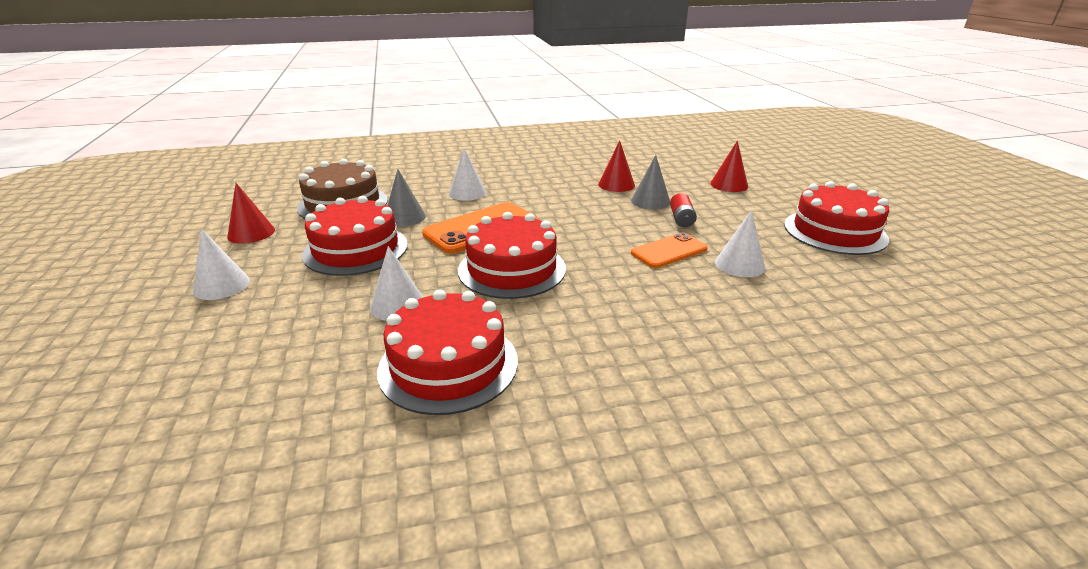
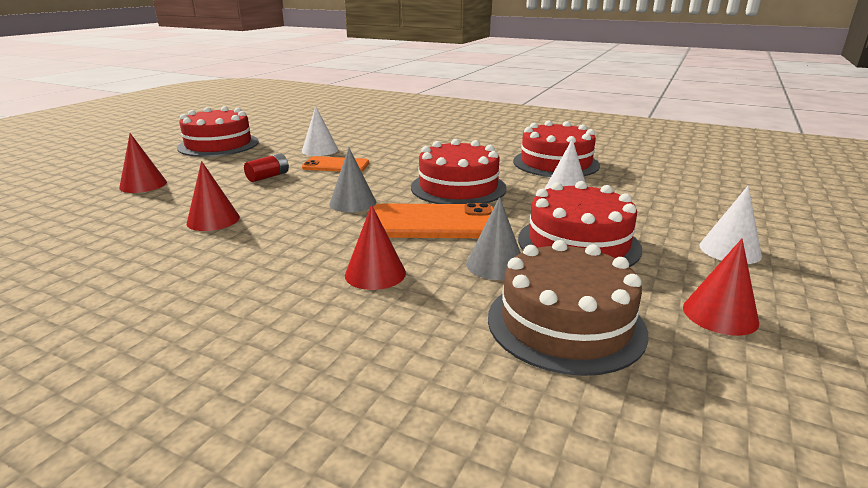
camera: 140 degrees left, 5 degrees down
white cone [449,148,487,201] -> red cone [345,204,406,290]
grey cone [631,155,670,210] -> grey cone moved to [329,148,376,212]

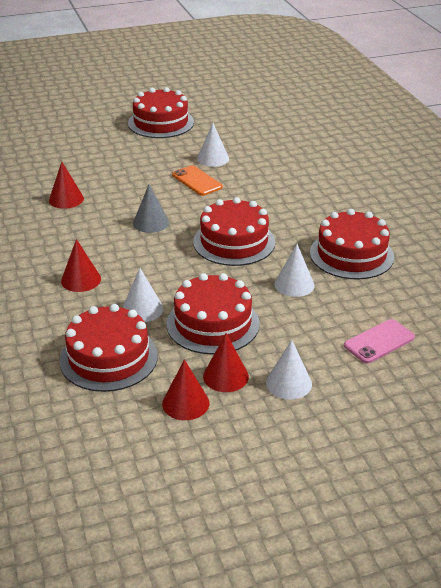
camera: 45 degrees right, 10 degrees up
red cone [119,133,167,193] -> red cone moved to [203,333,249,392]
red battery [244,154,289,182] -> none
orange phone [373,203,494,238] -> none
grey cone [466,197,521,280] -> white cone [122,268,163,322]
brown cake [488,240,648,376] -> red cake [59,304,158,392]
none -> pink phone [344,319,415,363]

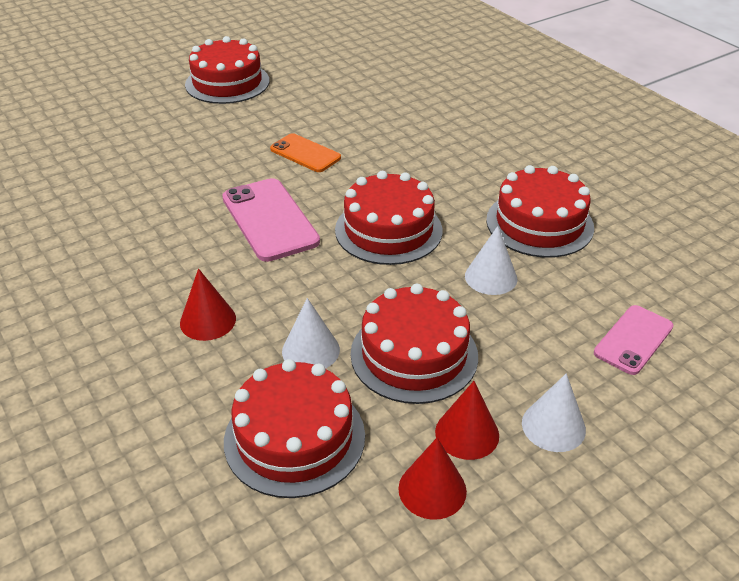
camera: 15 degrees left, 5 degrees up
red cone [49,162,84,209] -> none
grey cone [133,184,169,233] -> pink phone [222,178,320,262]
white cone [197,123,229,167] -> none

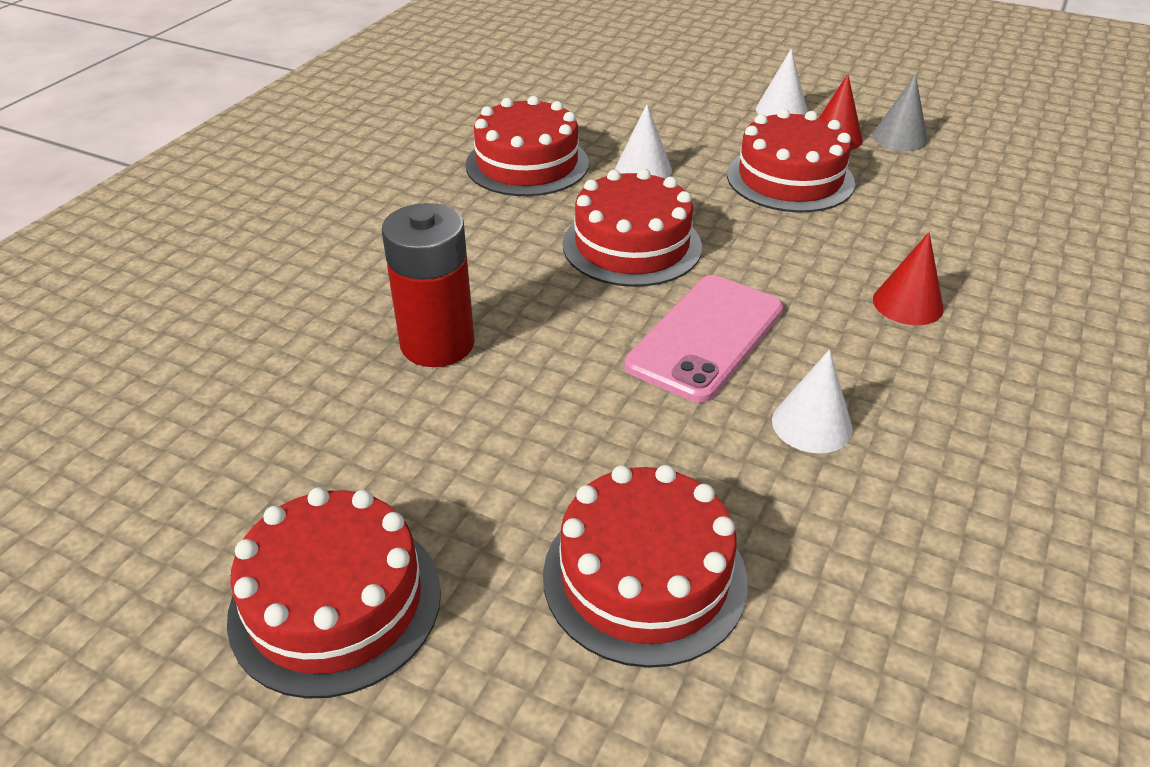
camera: 120 degrees left, 0 degrees up
red cake [224,359,365,498] -> red cake moved to [543,465,748,668]
orange phone [270,133,341,172] -> none
white cone [282,298,340,369] -> white cone moved to [772,349,853,453]
red cone [398,437,467,520] -> grey cone [872,74,928,151]
pink phone [594,305,674,375] -> none
none -> red battery [382,203,475,367]

